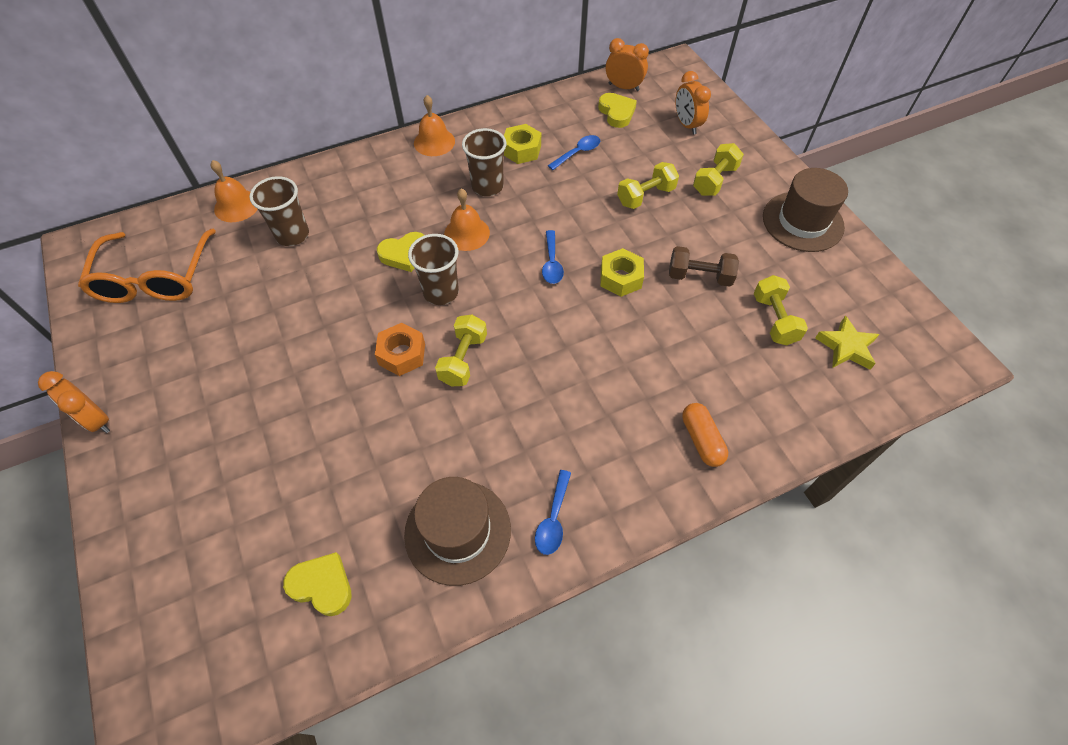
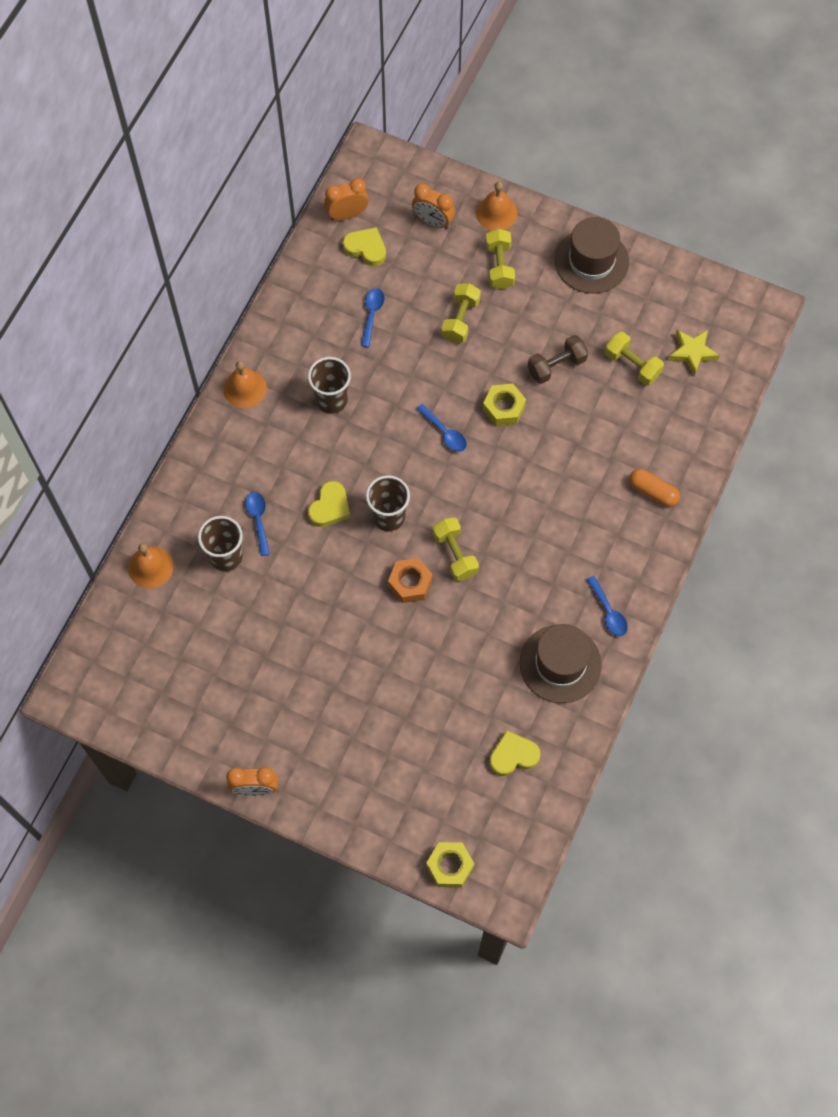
camera: 40 degrees left, 10 degrees up
orange glasses [78,229,216,303] -> none
orange bell [444,188,490,251] -> orange bell moved to [476,182,517,231]
yellow nut [504,124,541,164] -> yellow nut moved to [426,842,474,887]
none -> blue spoon [245,492,270,556]

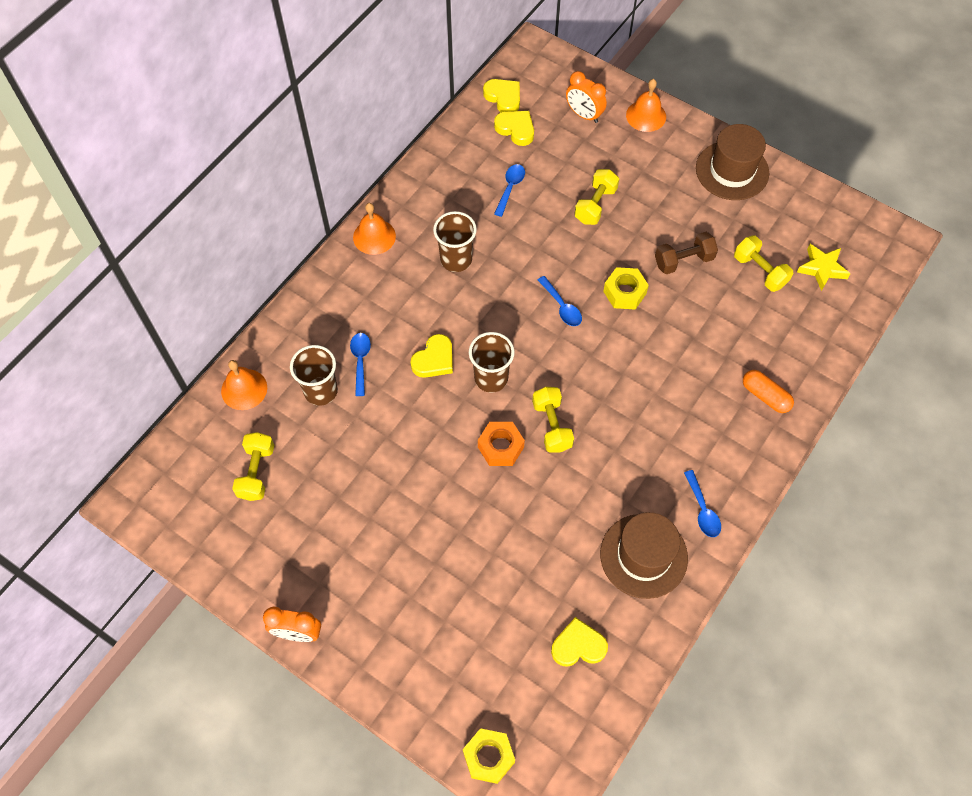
camera: 10 degrees right, 5 degrees down
orange clock [324,178,369,220] -> yellow heart [483,79,520,112]
yellow dumbbell [486,229,515,289] -> yellow dumbbell moved to [232,432,274,501]

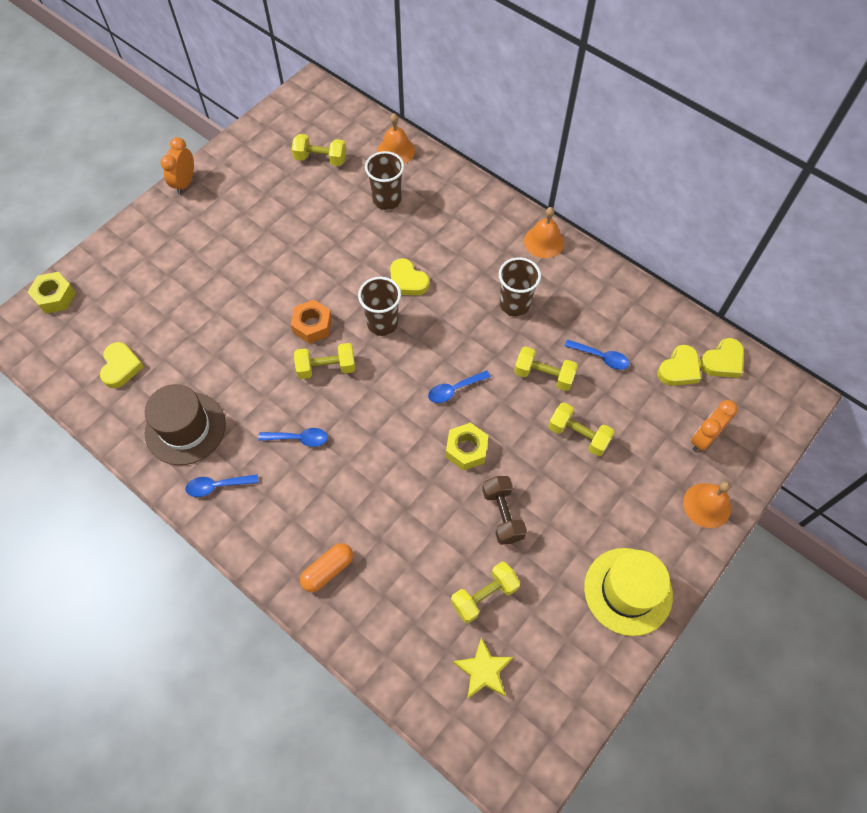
camera: 95 degrees right, 0 degrees up
blue spoon [350,333,371,396] -> blue spoon moved to [258,428,328,447]
brown hat [696,124,769,200] -> yellow hat [584,548,673,636]
none -> yellow dumbbell [514,346,578,391]

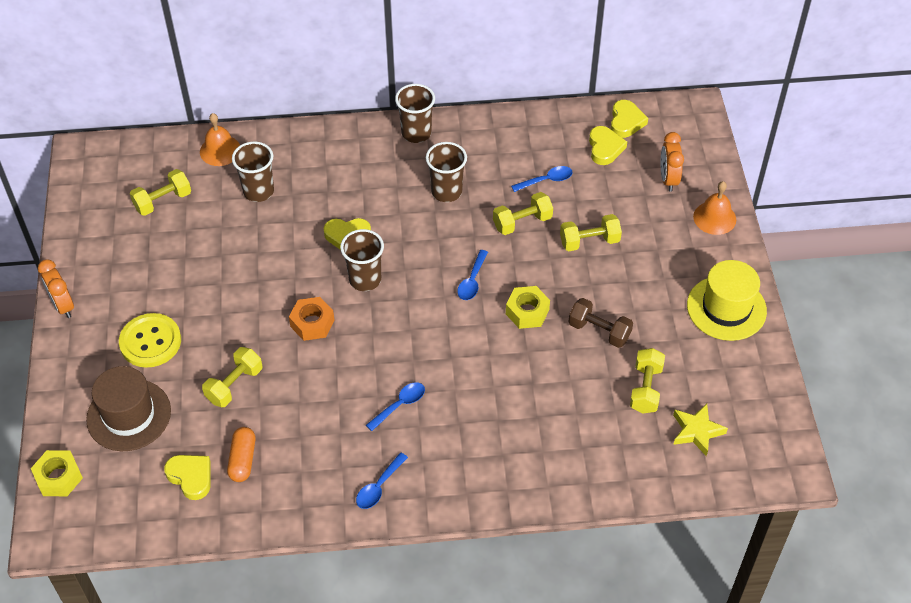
camera: 45 degrees left, 10 degrees down
brown hat [145,384,226,465] -> brown hat moved to [86,366,171,451]
yellow dumbbell [294,343,355,379] -> yellow dumbbell moved to [202,347,262,407]
orange capsule [300,543,353,592] -> orange capsule moved to [227,427,256,482]
orange bell [524,207,564,258] -> brown cup [395,84,435,143]
none -> yellow button [119,313,181,368]

